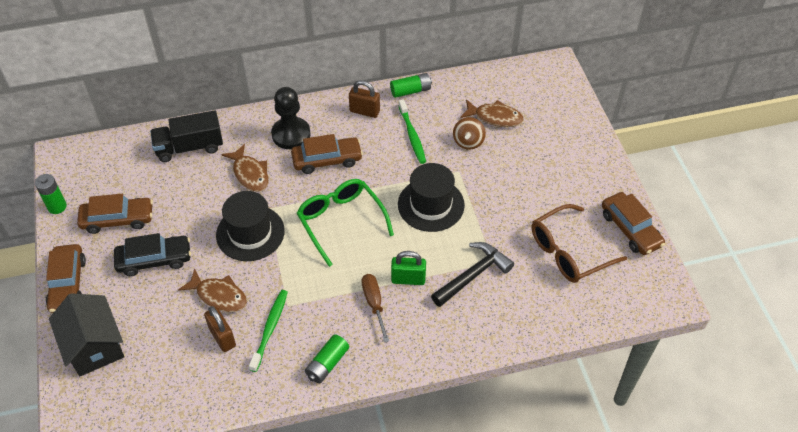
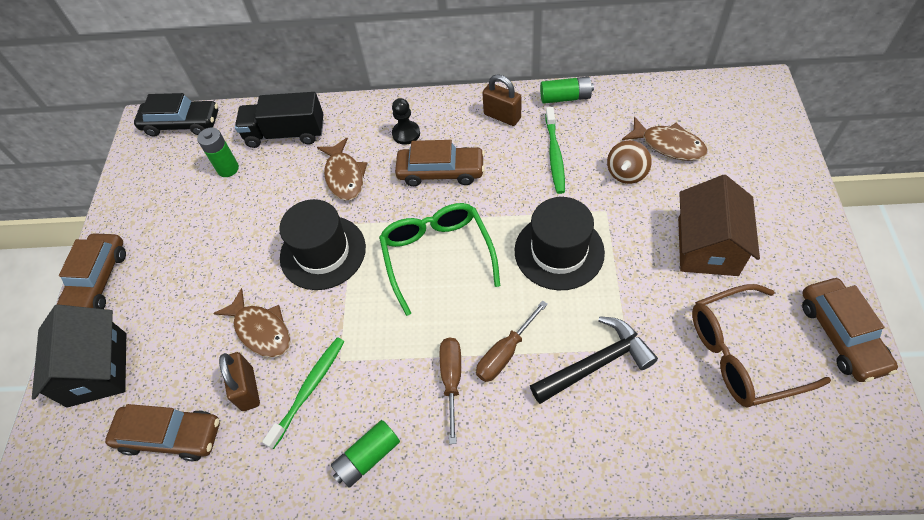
camera: 20 degrees right, 5 degrees up
green battery [35,174,67,214] -> green battery moved to [197,128,239,177]
brown car [77,194,153,234] -> brown car moved to [105,404,220,461]
black car [114,233,191,276] -> black car moved to [134,93,218,137]
black pawn [271,87,311,149] -> black pawn [392,98,420,145], size x0.59
green padlock [391,251,426,285] -> brown screwdriver [476,300,548,382]
none -> brown house [678,175,760,276]

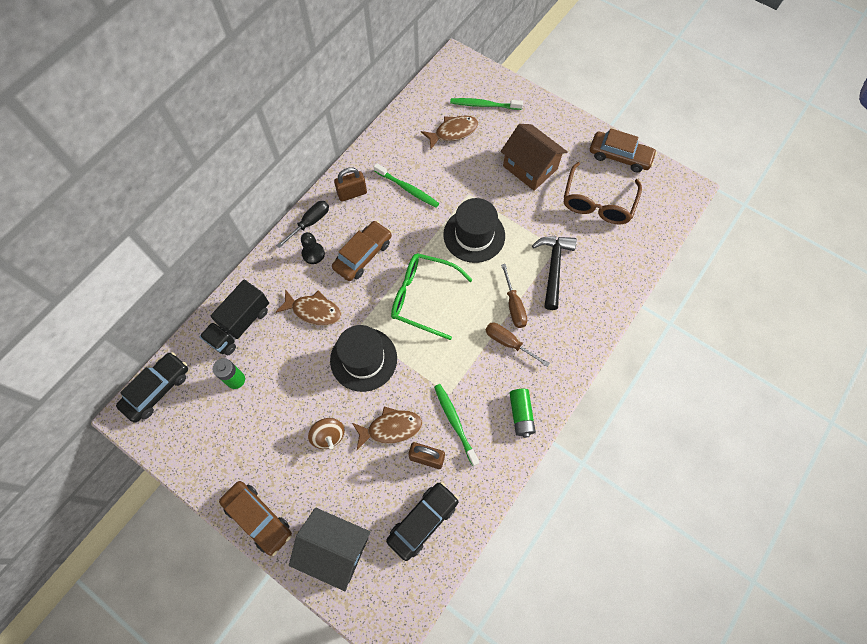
camera: 60 degrees left, 10 degrees up
brown car [105,404,220,461] -> black car [386,482,459,561]
green battery [540,76,594,104] -> none
brown spinning top [607,140,652,184] -> brown spinning top moved to [308,418,345,449]
none -> black screwdriver [277,201,329,248]
none -> green toothbrush [450,98,523,110]

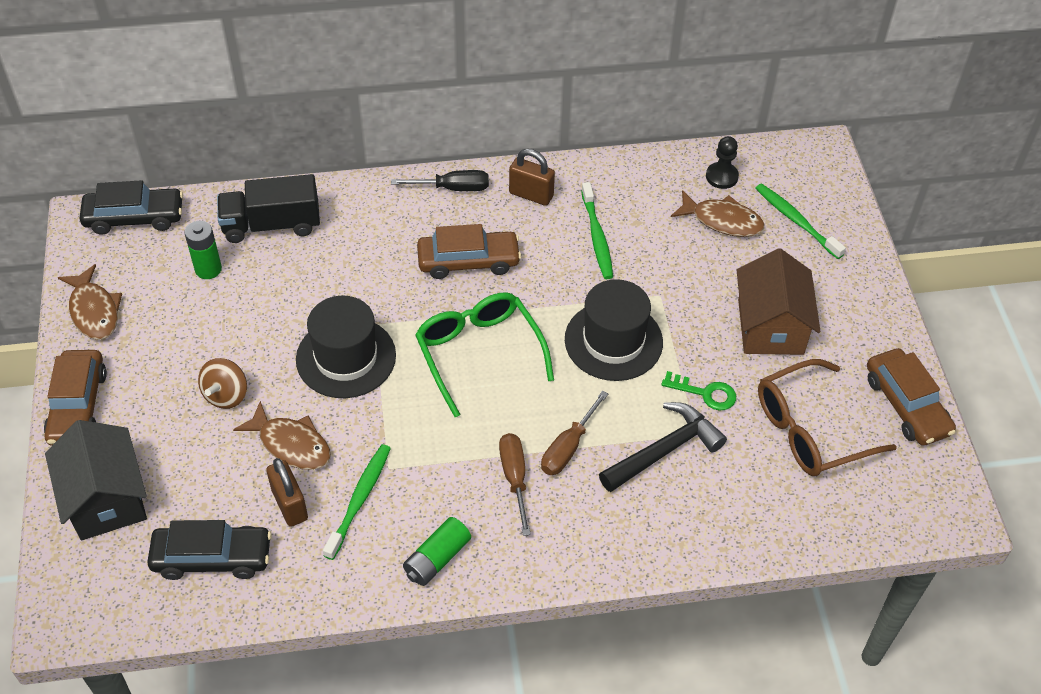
camera: 45 degrees right, 15 degrees down
brown fish [276,289,341,326] -> brown fish moved to [58,264,122,340]
black pawn [301,232,325,264] -> black pawn moved to [706,136,739,189]
none -> green key [661,371,736,410]

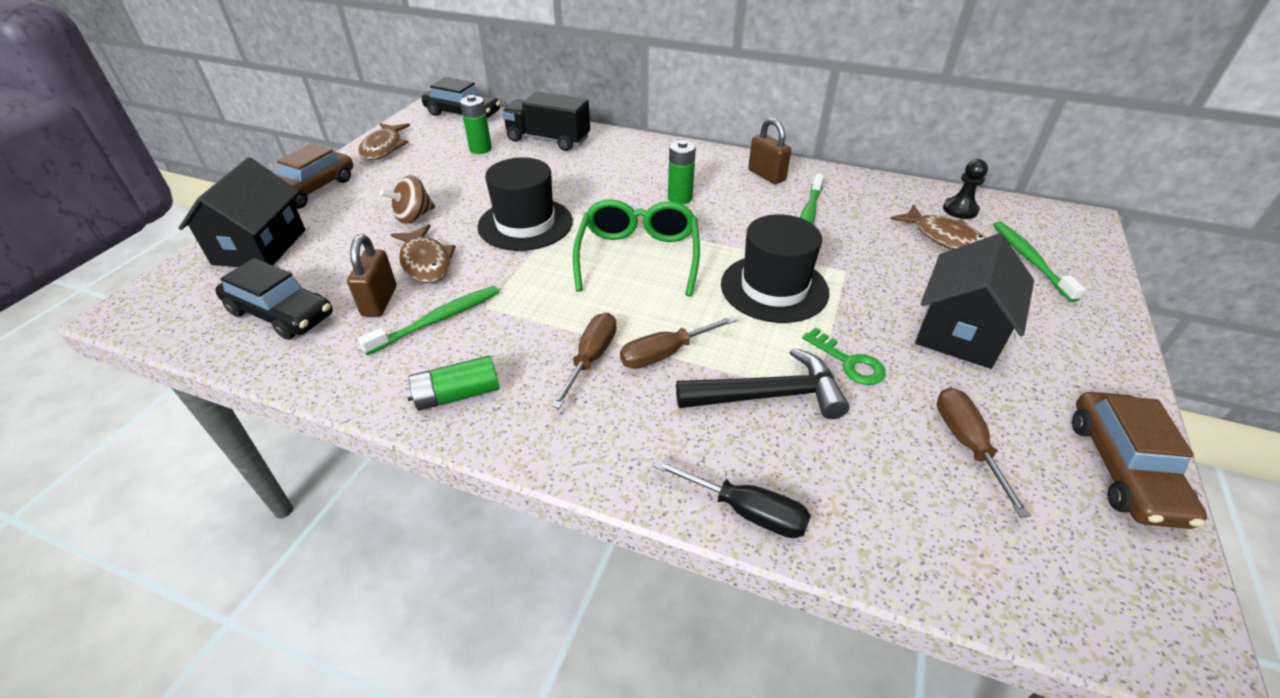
camera: 30 degrees right, 10 degrees down
black screwdriver [391,170,489,191] -> black screwdriver moved to [653,459,811,538]
brown car [417,224,521,279] -> green battery [668,140,696,204]
brown house [736,248,821,355] -> black house [915,233,1034,369]
brown glasses [758,359,897,476] -> brown screwdriver [937,387,1031,518]

